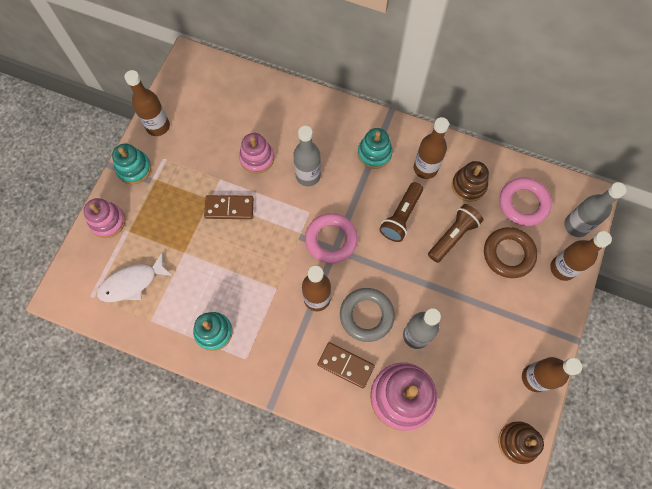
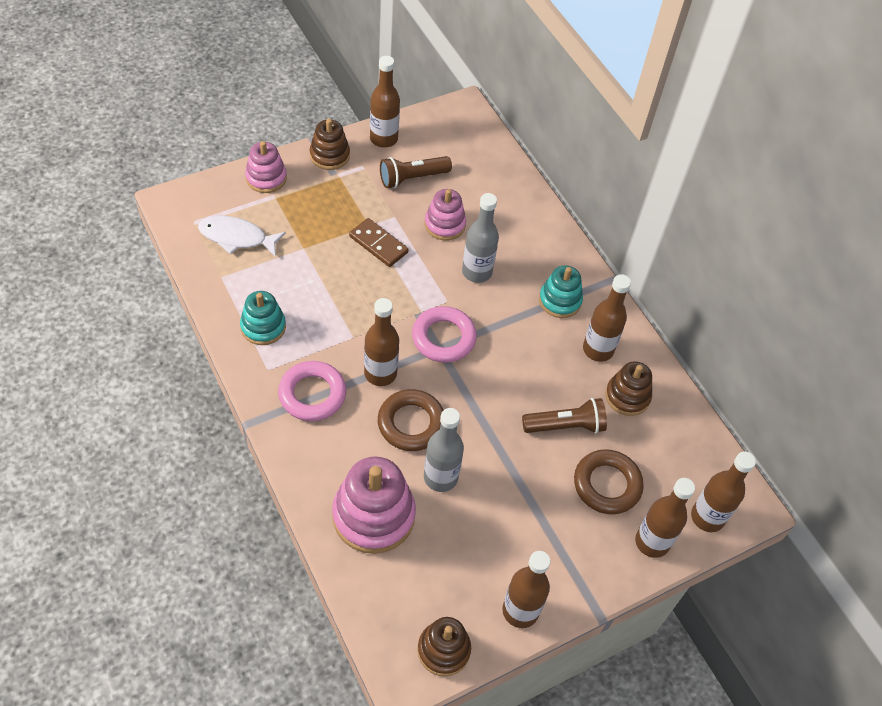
camera: 35 degrees right, 15 degrees down
turquoise stacking toy [112,144,151,184] -> brown stacking toy [310,119,350,170]
brown domino [317,342,375,389] -> none
grey ring [340,288,395,342] -> brown ring [378,389,443,451]
brown flashlight [379,182,423,242] -> brown flashlight moved to [380,156,452,188]
pink ring [499,177,552,226] -> pink ring moved to [278,361,346,421]
grey bottle [564,182,627,237] -> brown bottle [691,452,756,532]

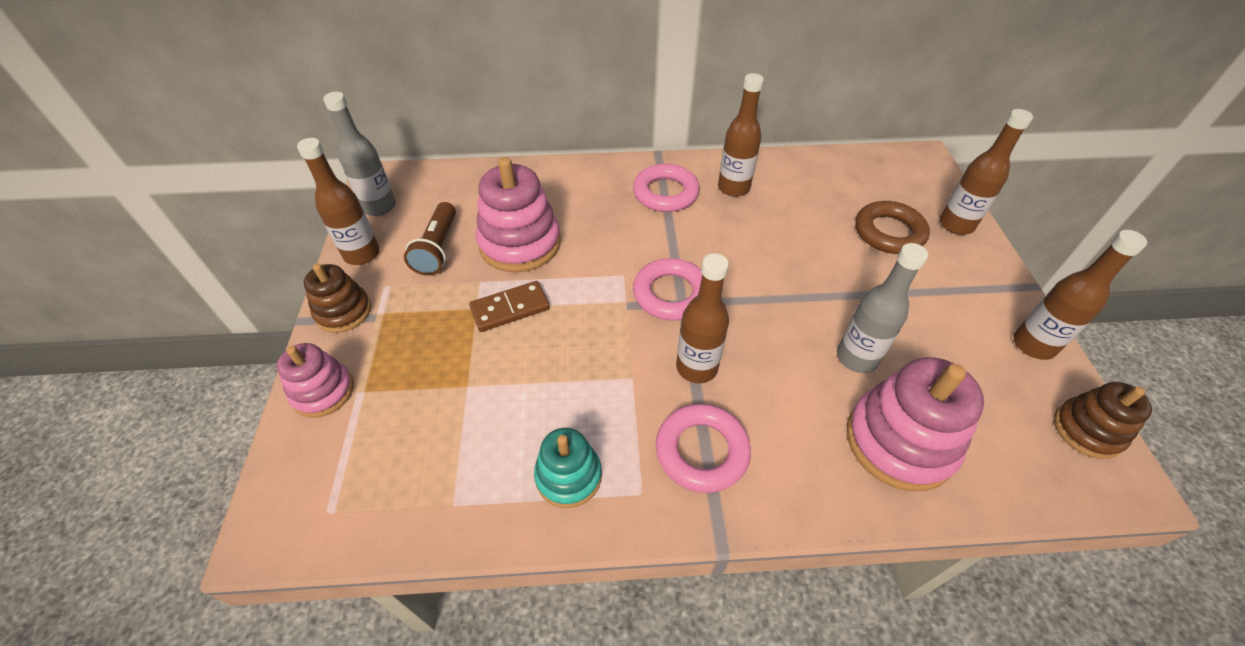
camera: 60 degrees left, 5 degrees down
white fish [198,216,286,257] -> none
brown ring [378,389,443,451] -> none
pink stacking toy [424,189,466,240] -> pink stacking toy [476,157,561,272], size x1.66
grey bottle [462,193,499,283] -> grey bottle moved to [323,92,396,216]
brown flashlight [522,398,607,433] -> none
turquoise stacking toy [539,265,583,318] -> pink ring [633,164,699,212]
brown stacking toy [605,361,652,416] -> none
brown bottle [691,452,756,532] -> none

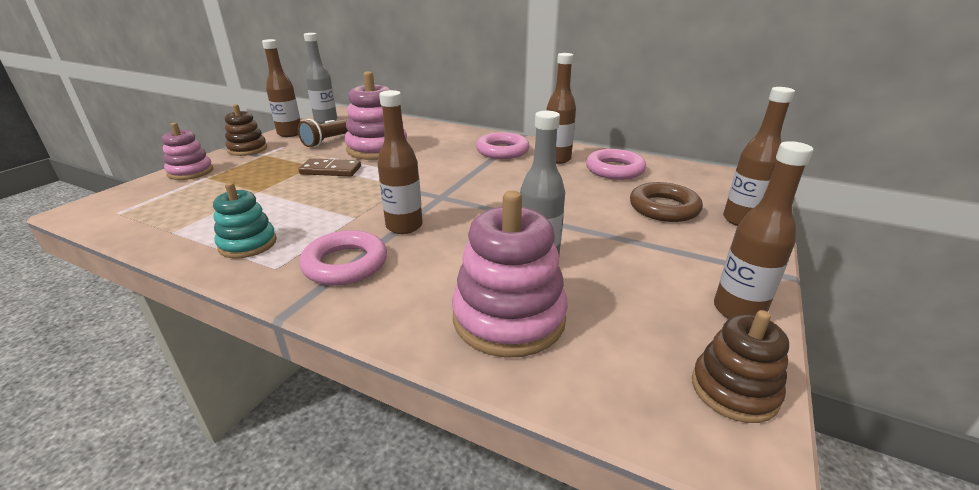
camera: 30 degrees right, 20 degrees down
pink ring [633,258,702,321] -> pink ring moved to [586,149,646,180]

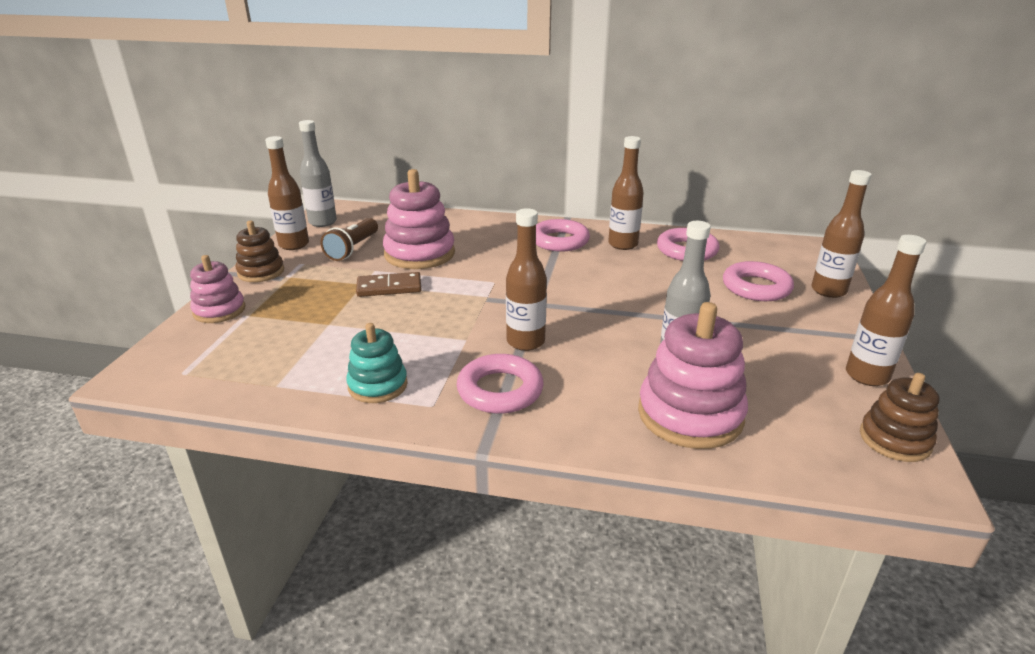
camera: 15 degrees left, 0 degrees up
brown ring [630,182,703,222] -> pink ring [723,261,794,301]

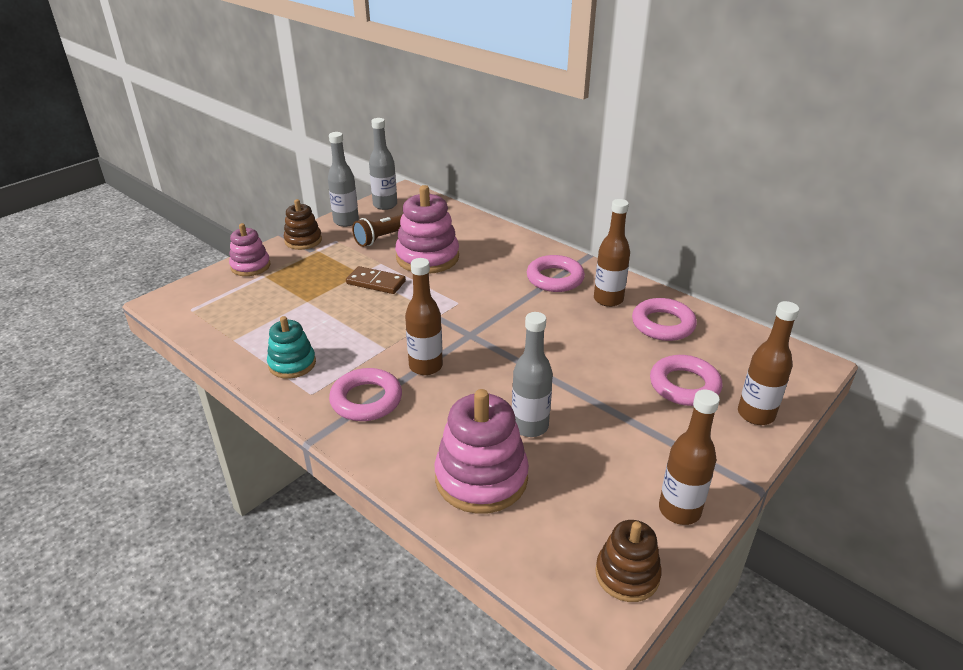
camera: 30 degrees right, 5 degrees up
brown bottle [265,136,309,250] -> grey bottle [328,132,359,227]

